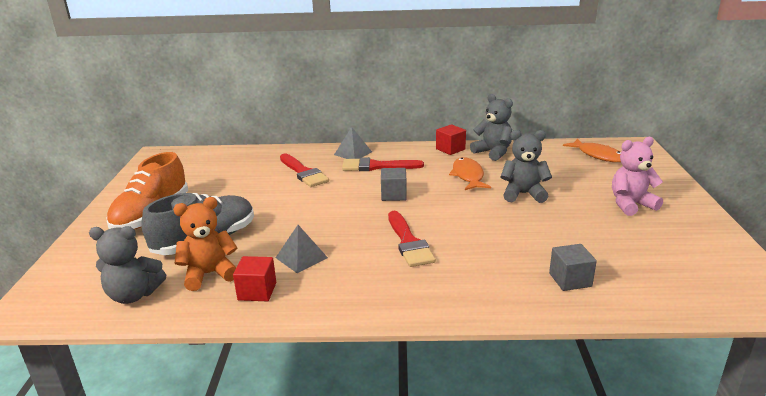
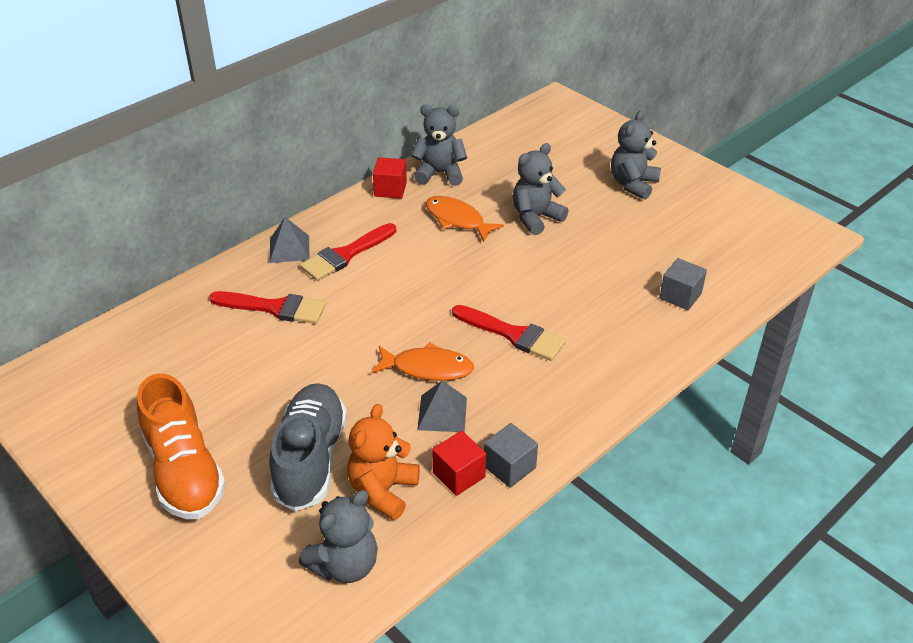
camera: 45 degrees left, 15 degrees up
grey cube [381,168,407,201] -> grey cube moved to [484,423,538,488]
orange fish [563,138,621,162] -> orange fish moved to [371,342,474,381]
pink teddy bear [612,137,663,216] -> grey teddy bear [611,111,661,200]

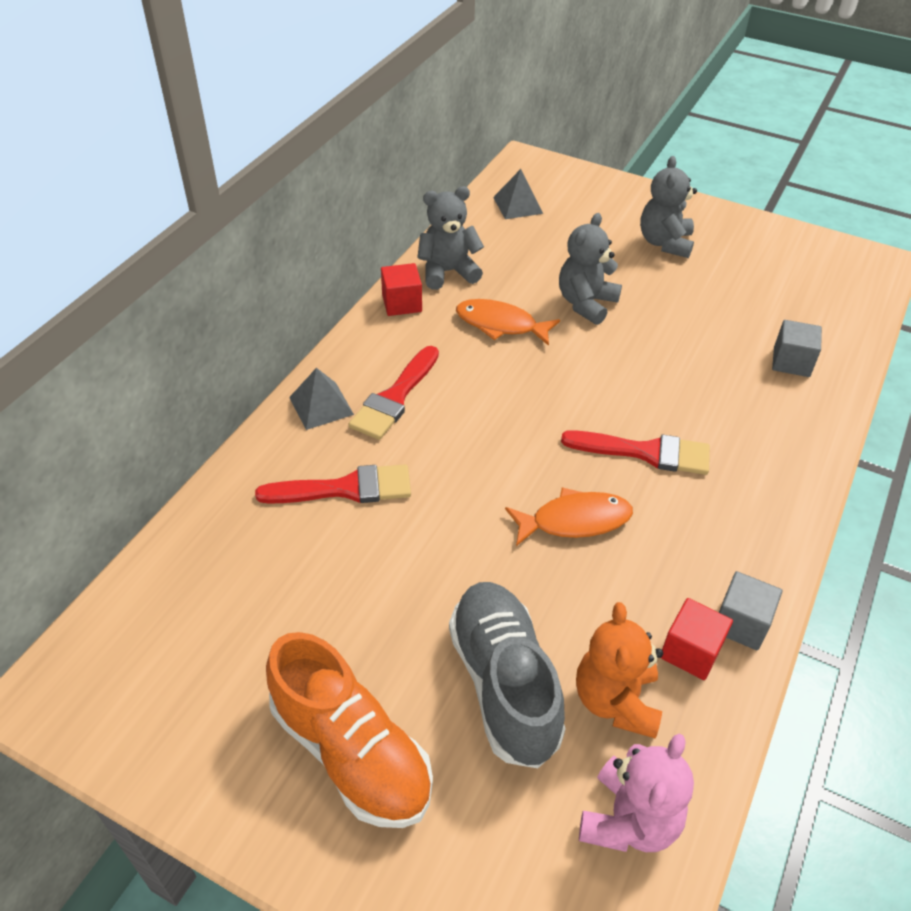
camera: 20 degrees left, 5 degrees up
grey teddy bear [299,490,378,583] -> pink teddy bear [579,734,694,852]
grey pyramid [417,381,467,432] -> grey pyramid moved to [493,169,543,219]

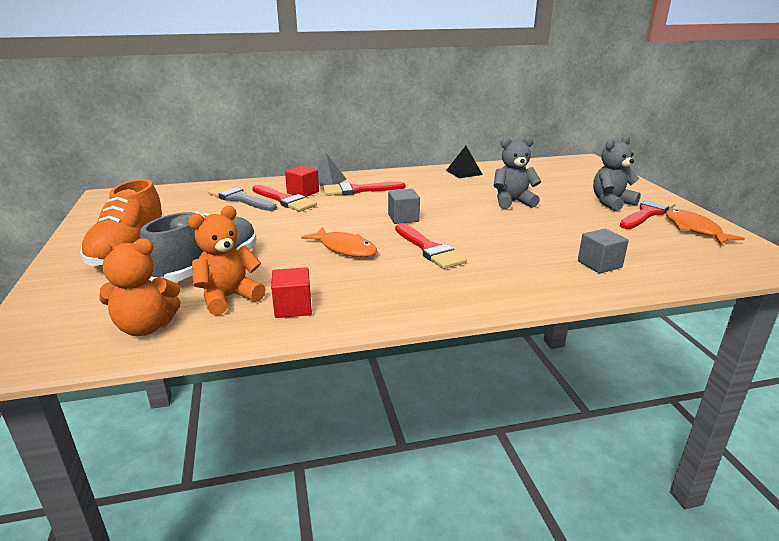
camera: 50 degrees right, 20 degrees down
red cube [381,263,422,316] -> red cube moved to [285,166,319,197]
grey teddy bear [417,186,484,290] -> black pyramid [446,146,483,178]
orange fish [456,299,560,346] -> orange fish moved to [666,209,745,245]
grey pyramid [493,169,543,219] -> none
pink teddy bear [579,734,694,852] -> orange teddy bear [93,238,181,336]
grey cube [719,571,782,650] -> grey cube moved to [388,189,420,224]
none -> grey brush [208,185,277,211]
none -> red brush [620,197,676,229]

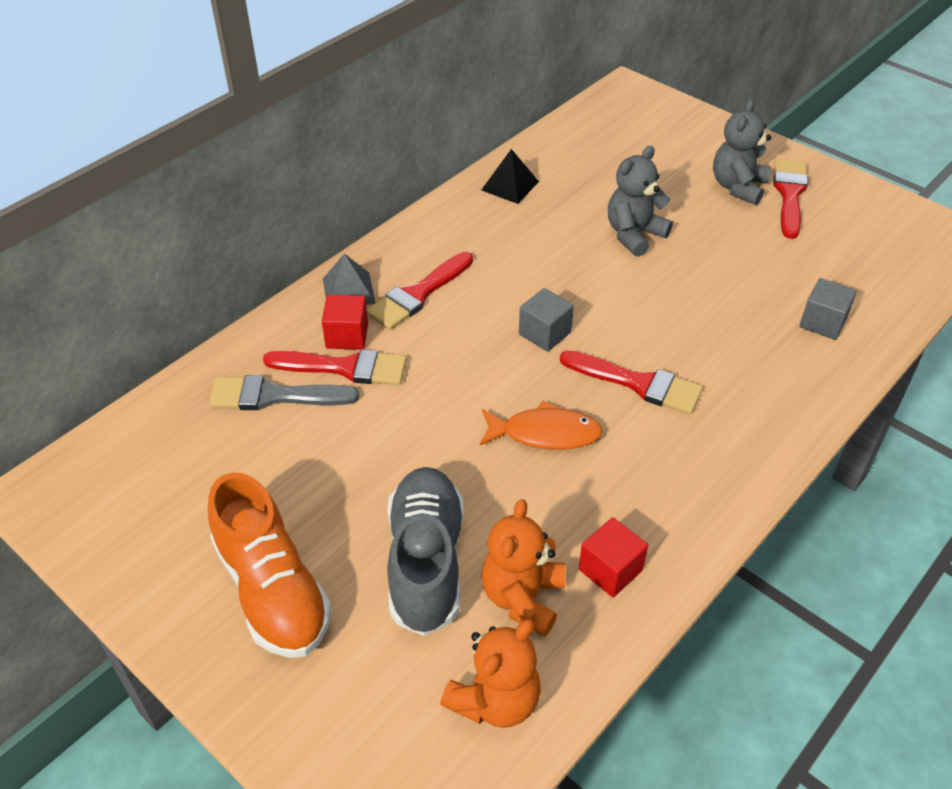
camera: 35 degrees left, 20 degrees up
orange fish [666,209,745,245] -> none

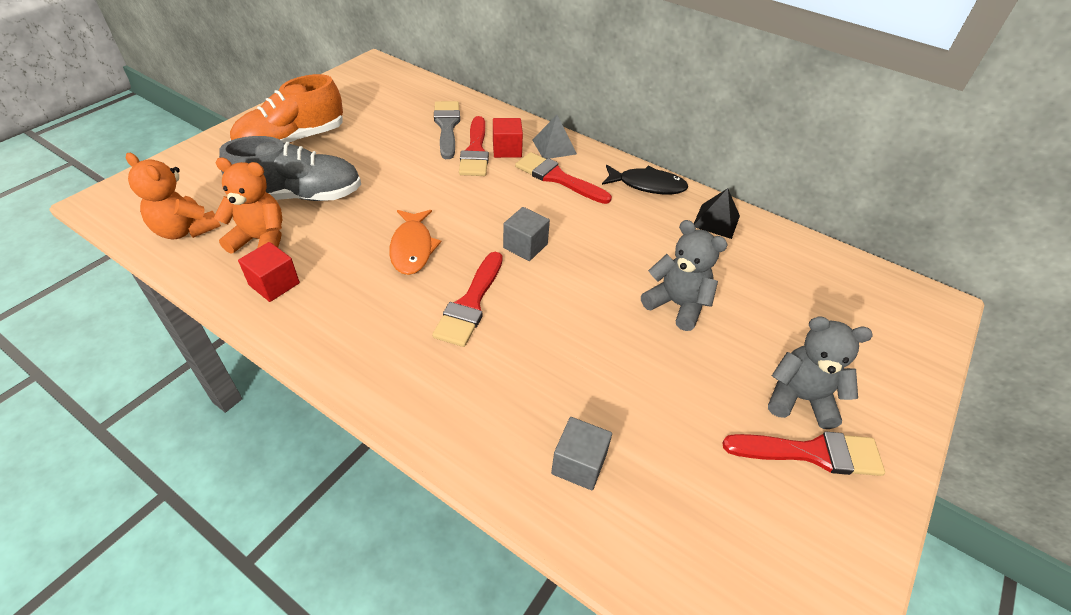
camera: 80 degrees right, 0 degrees up
none -> black fish [602,165,688,194]

